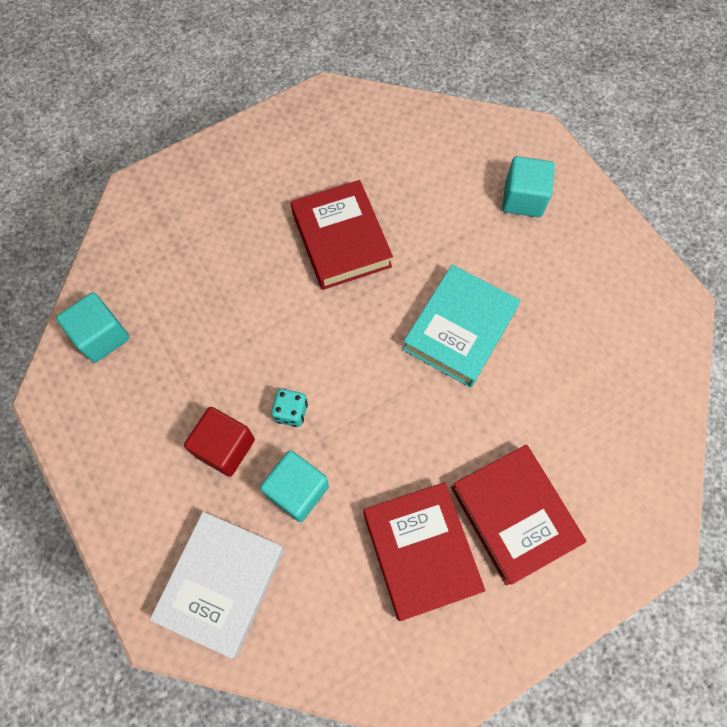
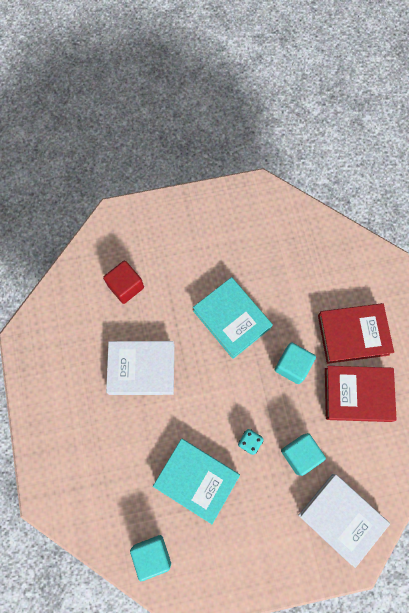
camera: 70 degrees left, 5 degrees up
red cube [184,407,255,477] -> red cube moved to [103,261,144,304]
red book [291,180,393,290] -> white book [106,341,174,395]
turquoise cube [502,156,555,217] -> turquoise cube moved to [275,342,316,384]
none -> turquoise book [153,439,240,524]

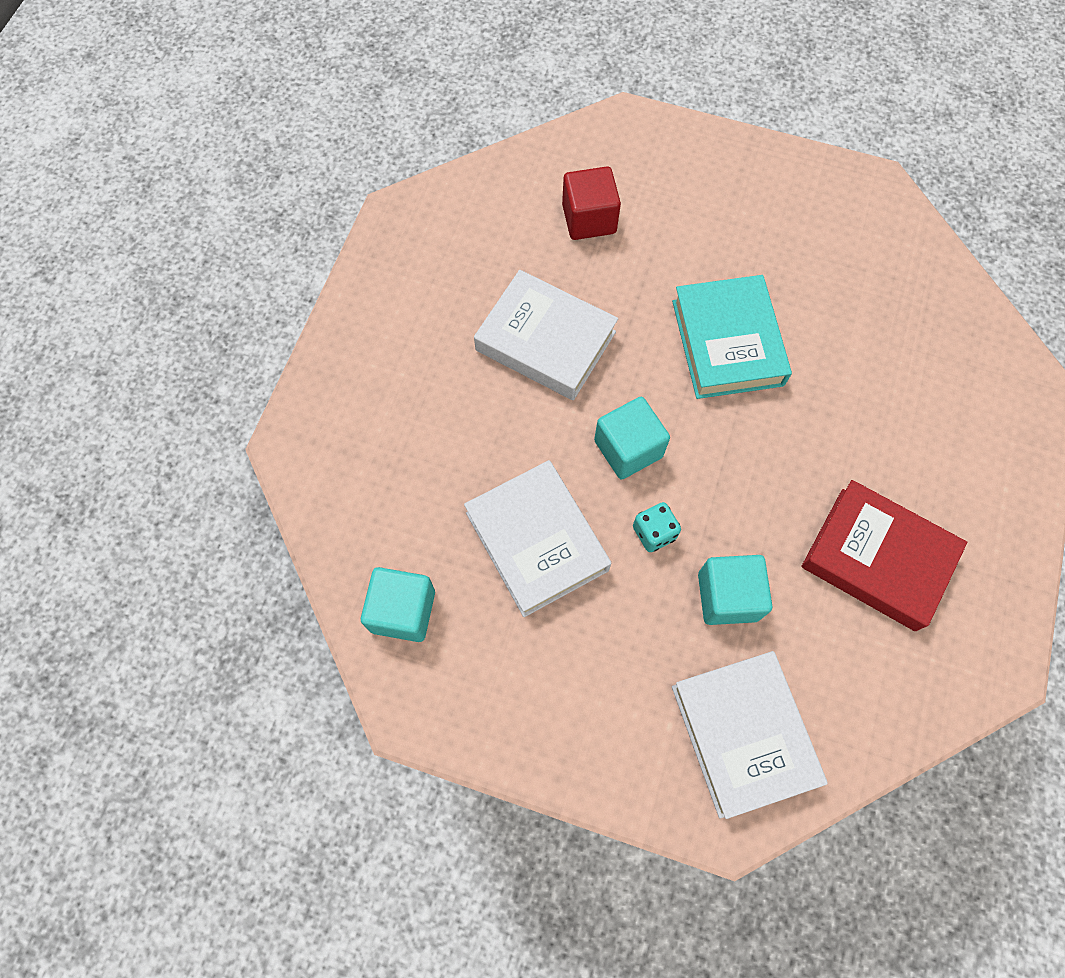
camera: 30 degrees right, 5 degrees down
turquoise book [153,439,240,524] -> white book [464,460,611,617]
turquoise cube [275,342,316,384] -> turquoise cube moved to [594,397,670,480]
red book [318,303,394,364] -> none

